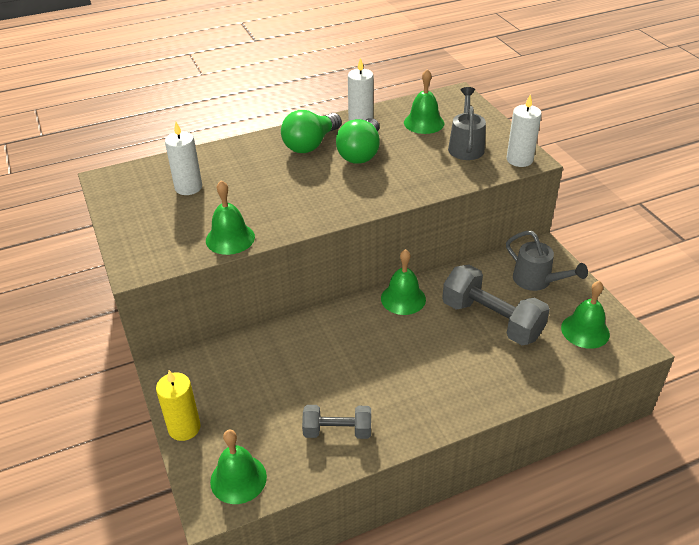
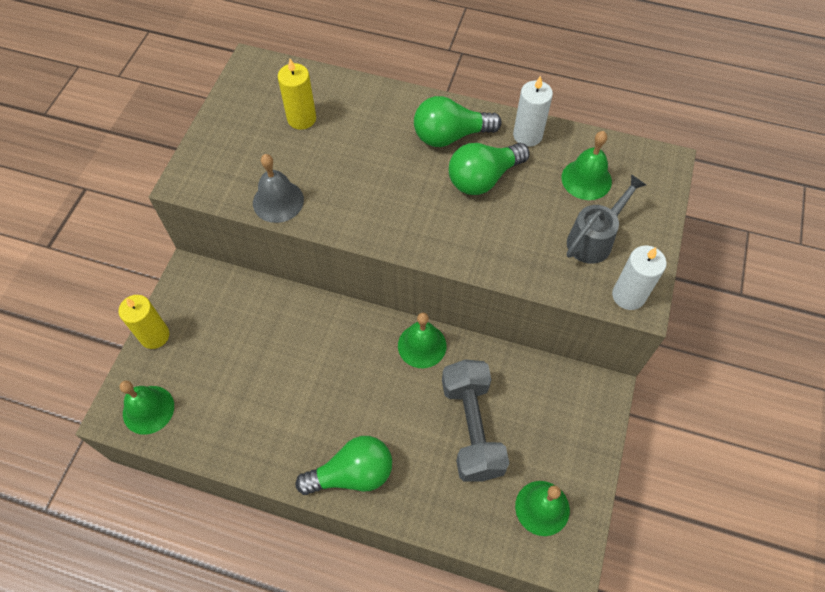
camera: 40 degrees right, 20 degrees up
white candle [165,122,202,195] -> yellow candle [278,59,316,130]
green bell [206,180,255,255] -> grey bell [253,154,304,223]
grey dumbbell [302,405,371,439] -> none
grey watering can [506,231,588,291] -> none
none -> green light bulb [296,436,392,495]

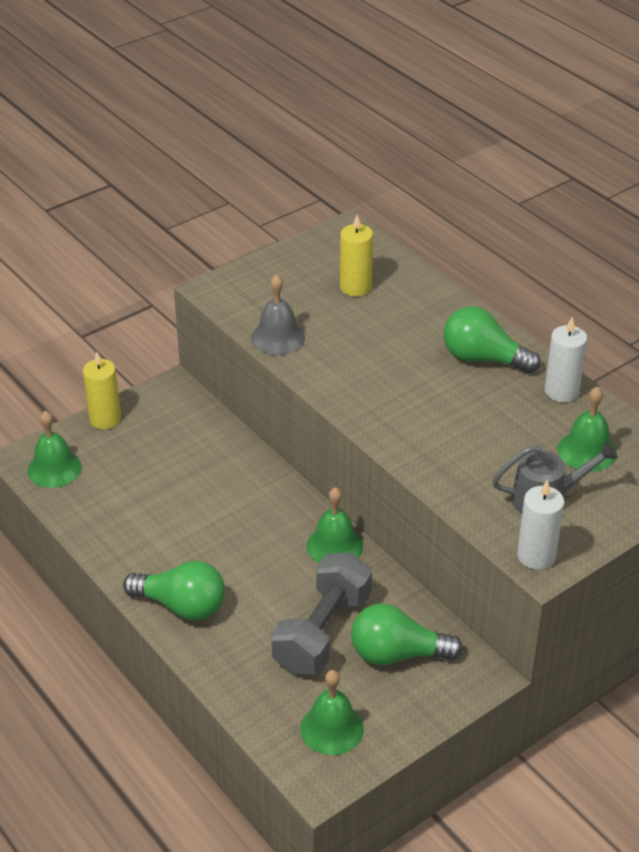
camera: 35 degrees right, 20 degrees down
green light bulb [449,143,530,195] -> green light bulb moved to [351,603,463,665]

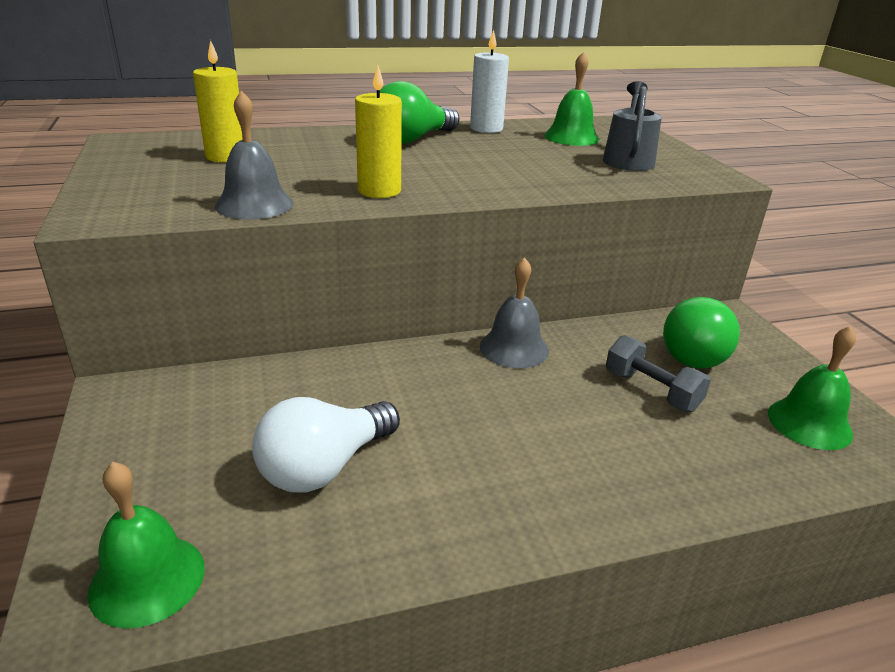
camera: 70 degrees left, 10 degrees down
yellow candle [83,352,121,429] -> yellow candle moved to [355,65,402,198]
green light bulb [123,561,225,621] -> none
grey dumbbell [271,552,372,675] -> grey dumbbell [606,335,711,412], size x0.59
green bell [307,487,363,563] -> grey bell [480,257,549,368]
white candle [517,480,564,570] -> none
none -> white light bulb [252,397,400,493]

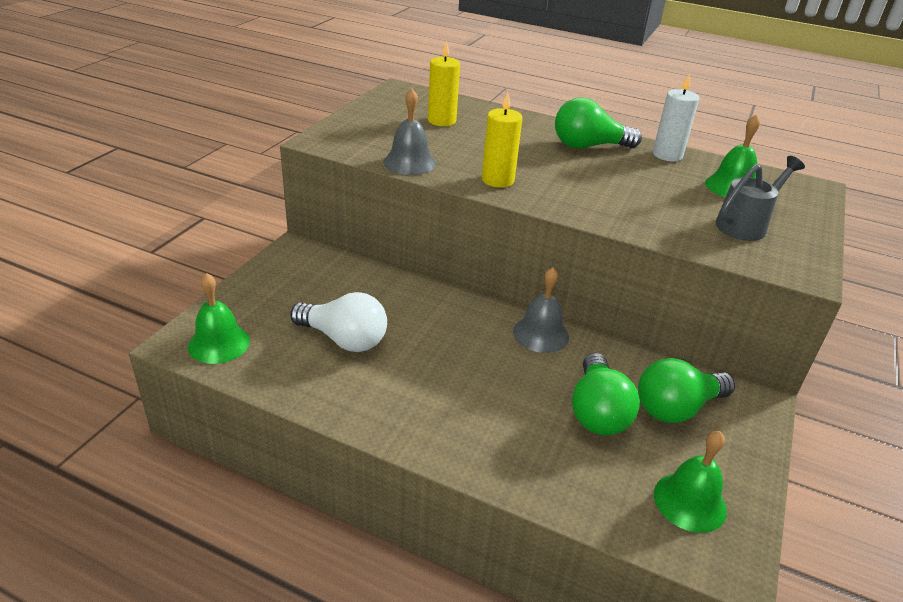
camera: 40 degrees right, 5 degrees up
white light bulb [252,397,400,493] -> white light bulb turned 150 degrees counterclockwise [290,292,387,352]
grey dumbbell [606,335,711,412] -> green light bulb [572,353,640,435]

